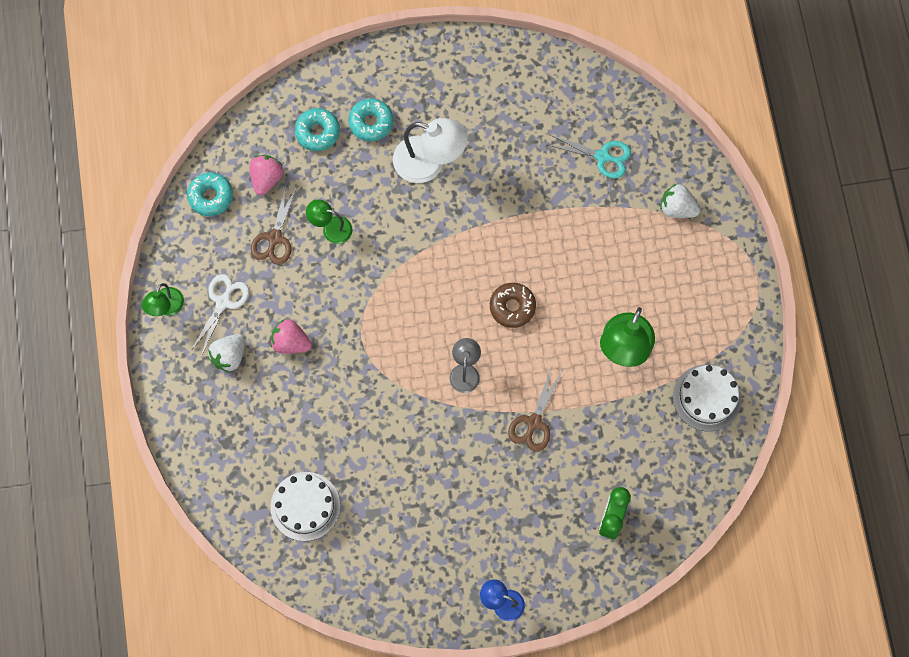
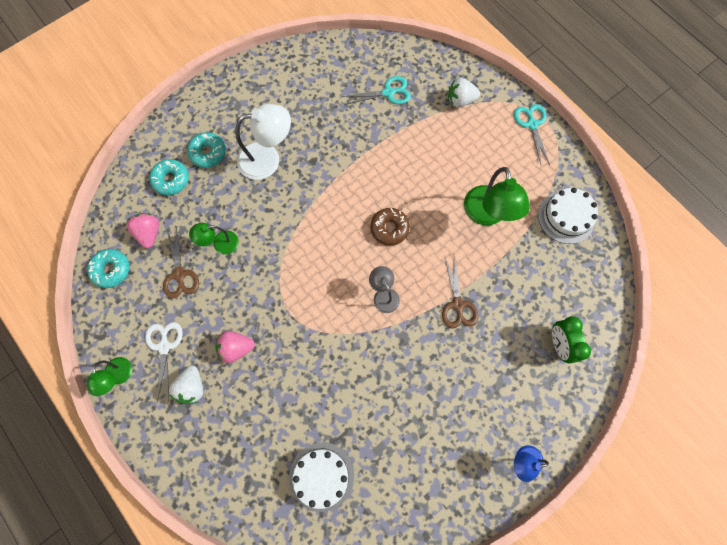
camera: 30 degrees left, 0 degrees up
none -> turquoise scissors [514,104,550,165]

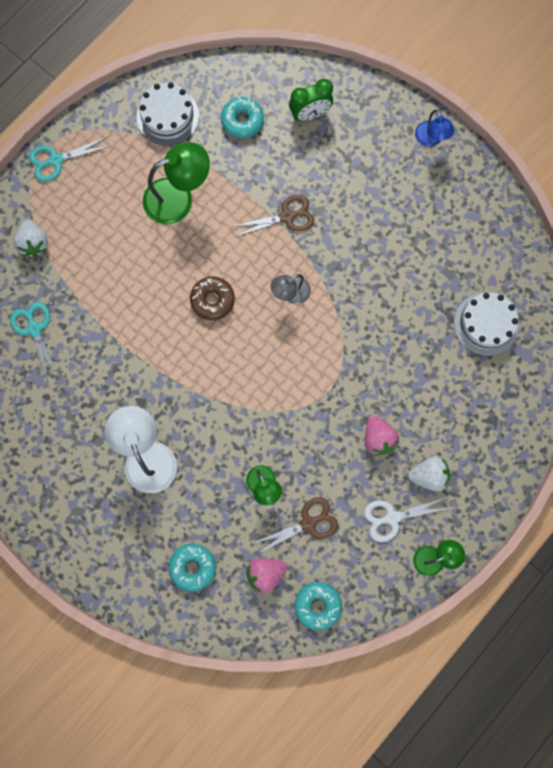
camera: 100 degrees left, 5 degrees up
turquoise donut [187,132,226,168] -> turquoise donut moved to [221,97,264,138]

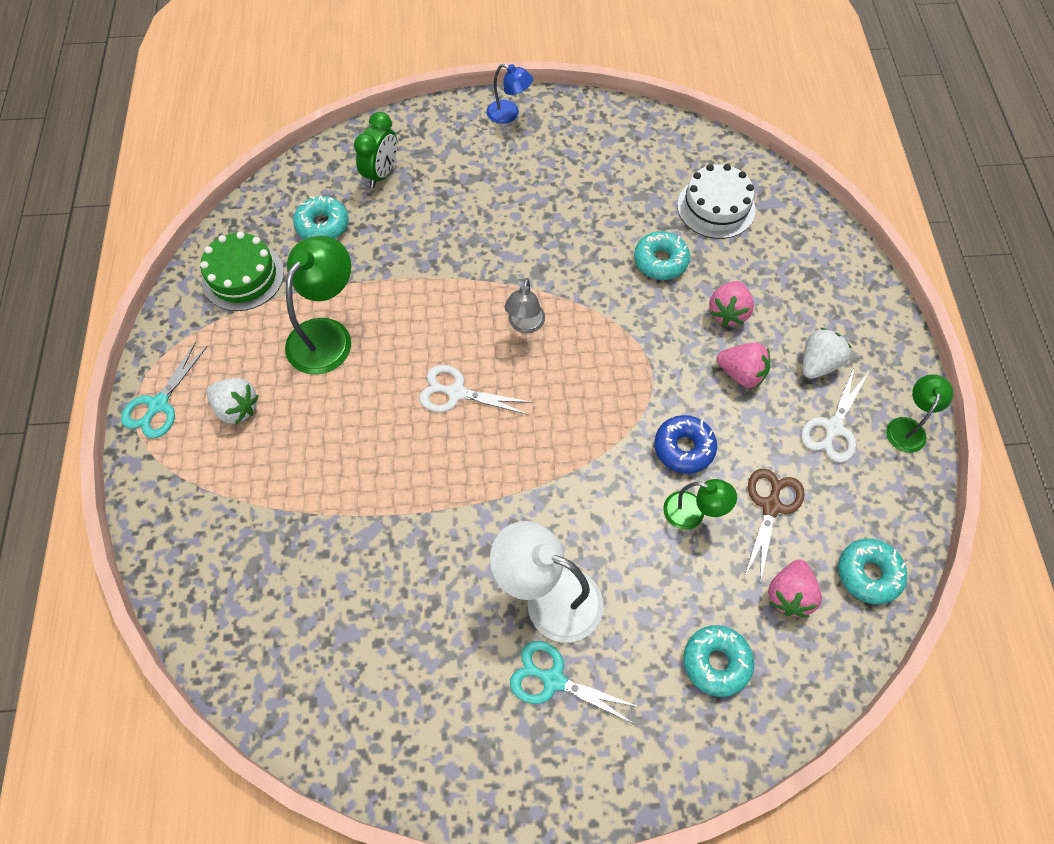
camera: 45 degrees left, 15 degrees down
turquoise scissors [10,302,58,382] -> turquoise scissors moved to [510,641,639,724]
white strawberry [14,219,48,257] -> white strawberry moved to [206,378,259,424]
white cake [137,82,199,146] -> green cake [200,232,284,311]
brown donut [190,276,235,320] -> white scissors [419,365,533,415]
brown scissors [232,195,315,237] -> none
none -> turquoise donut [634,231,690,280]
none -> blue donut [654,415,717,474]
none -> pink strawberry [709,281,754,326]

